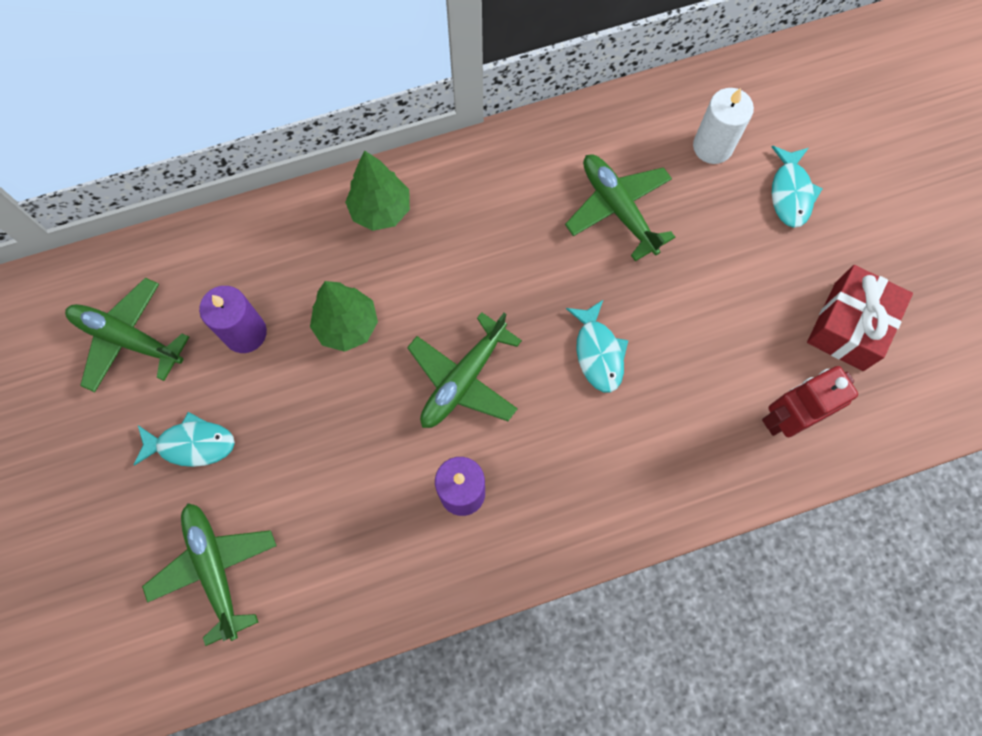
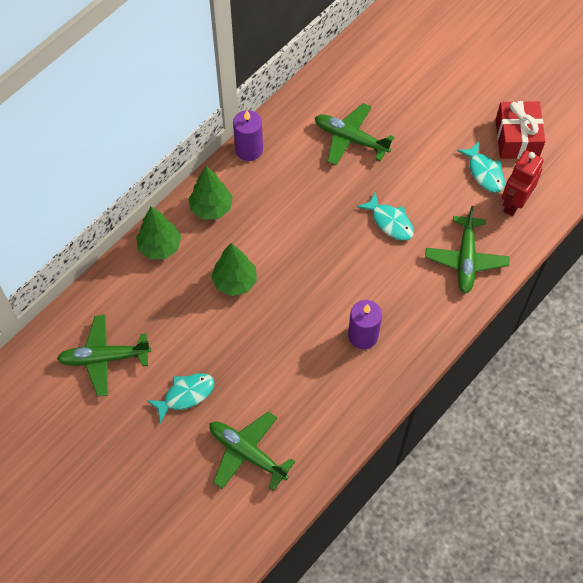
camera: 30 degrees left, 10 degrees down
purple candle [199,286,267,353] -> purple candle moved to [233,110,263,161]
green plane [407,312,522,428] -> green plane moved to [425,206,510,294]
white candle [693,88,754,164] -> none
turquoise fish [772,146,823,228] -> turquoise fish moved to [457,141,505,193]
none -> green tree [136,206,181,259]

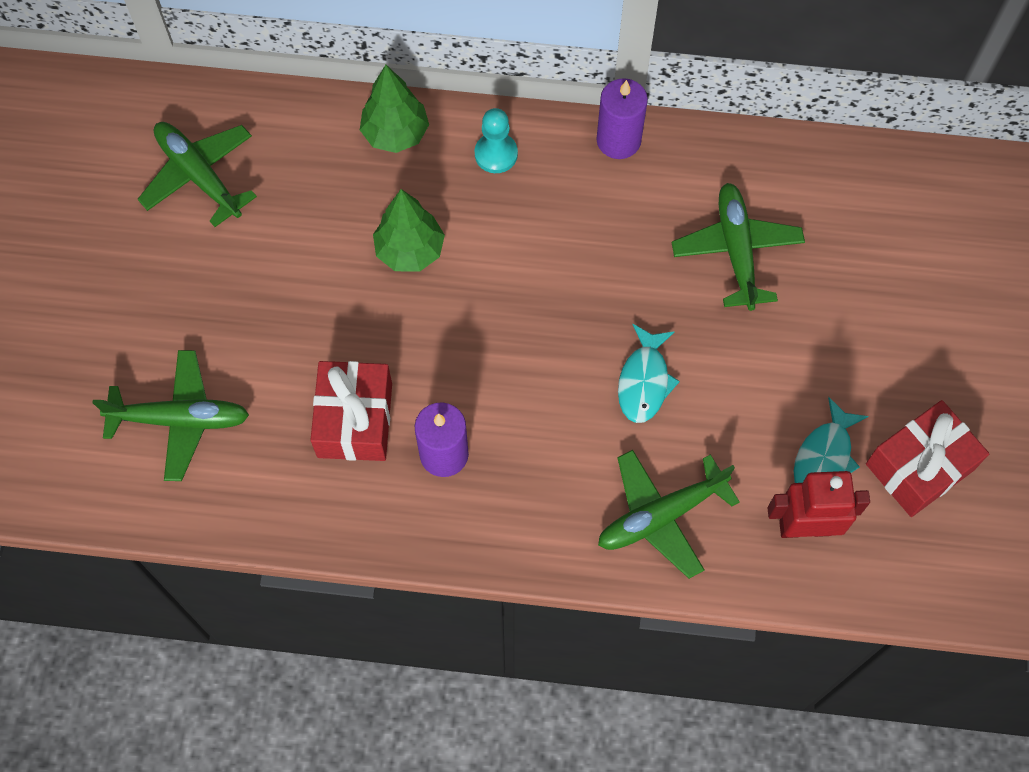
camera: 55 degrees right, 5 degrees up
turquoise fish [147,374,215,423] -> none
green tree [188,166,233,220] -> turquoise pawn [475,108,518,173]
green plane [209,411,295,491] -> green plane turned 90 degrees clockwise [92,350,249,481]
none -> red gift [310,361,392,461]

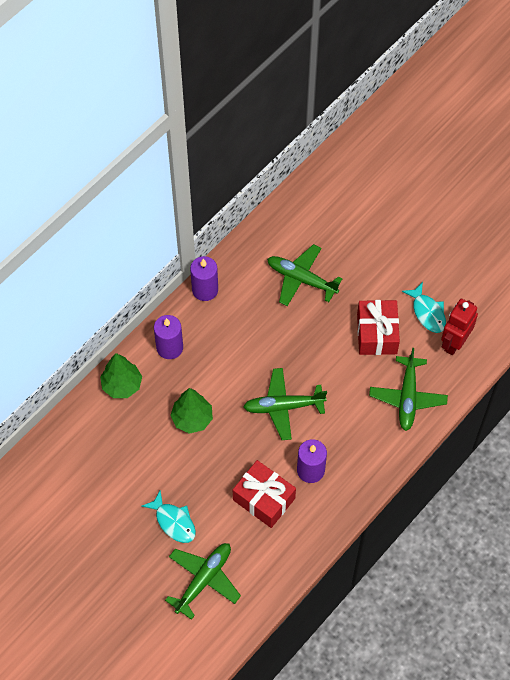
camera: 55 degrees left, 5 degrees down
green plane [138,122,257,227] -> green plane moved to [243,368,327,440]
turquoise pawn [475,108,518,173] -> purple candle [154,315,183,359]
turquoise fish [618,324,680,423] -> turquoise fish moved to [141,490,196,543]
red gift [866,400,989,517] -> red gift moved to [357,300,400,355]

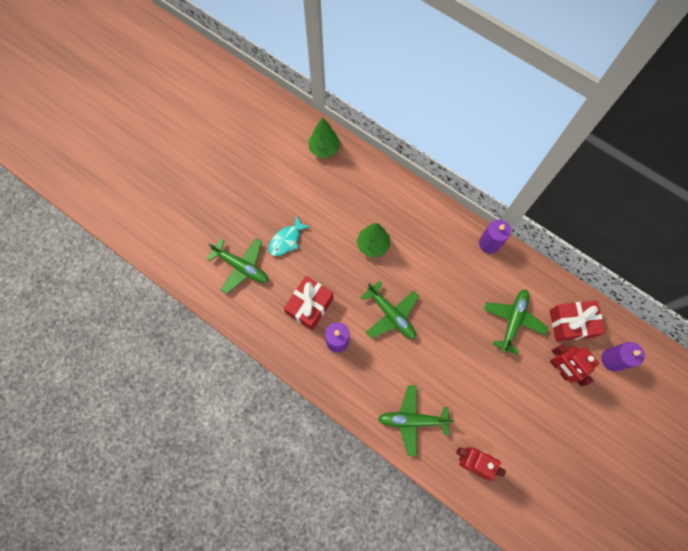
camera: 85 degrees right, 10 degrees up
green tree [100,353,142,398] -> green tree moved to [308,118,341,158]
purple candle [154,315,183,359] -> purple candle moved to [601,342,645,371]
green plane [243,368,327,440] -> green plane turned 150 degrees clockwise [361,281,419,339]
red gift [357,300,400,355] -> red gift moved to [549,301,605,341]
turquoise fish [402,282,446,333] -> none
none -> red robot [550,344,599,386]

